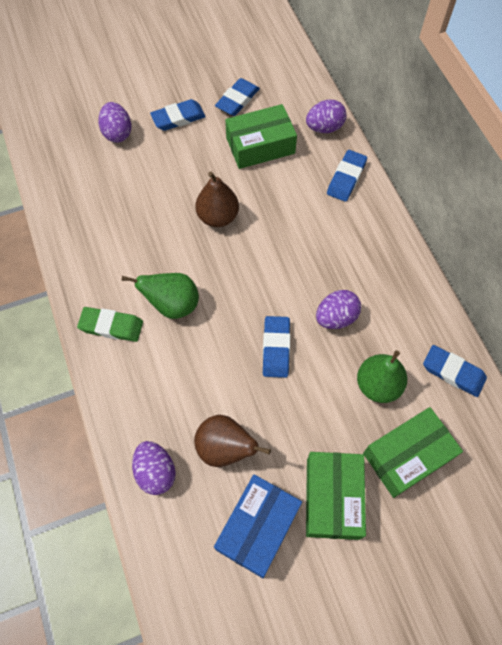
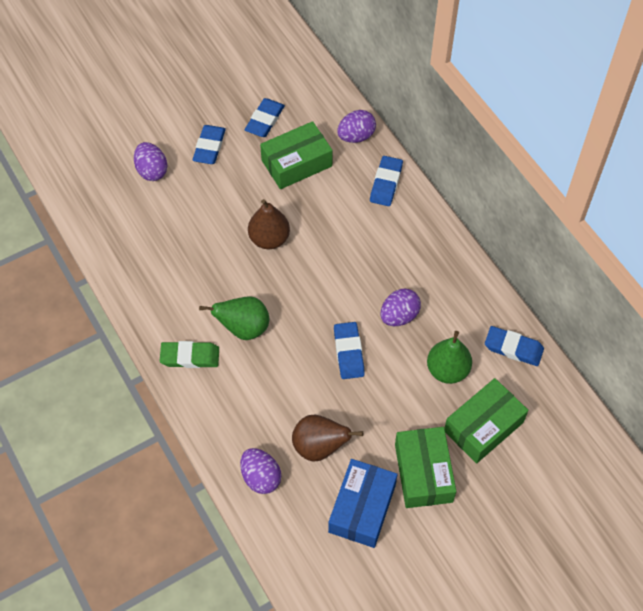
camera: 10 degrees left, 5 degrees down
blue eraser [150,99,206,131] -> blue eraser turned 45 degrees counterclockwise [192,125,226,164]

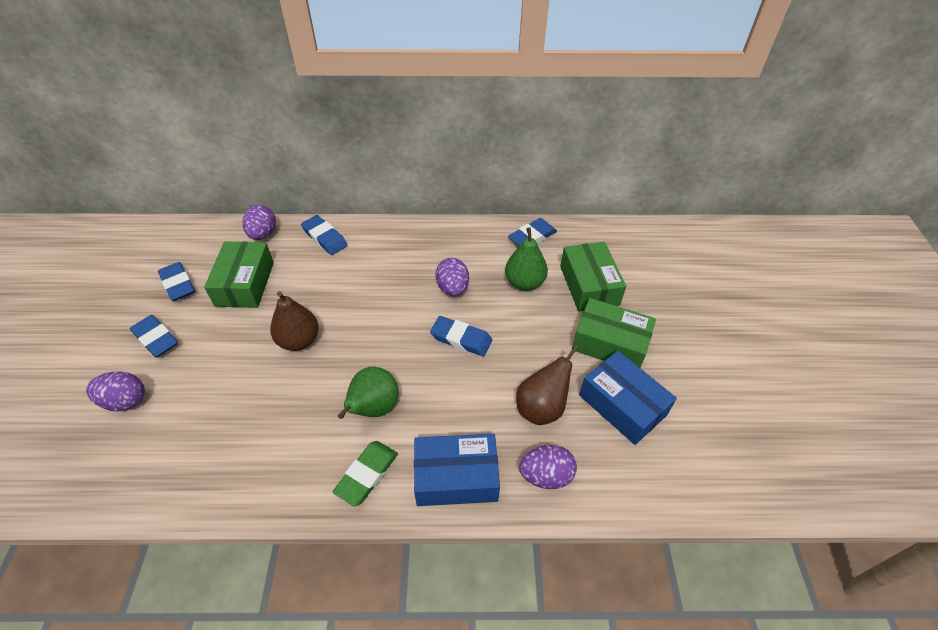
camera: 60 degrees left, 10 degrees down
none -> blue box [414,434,500,506]

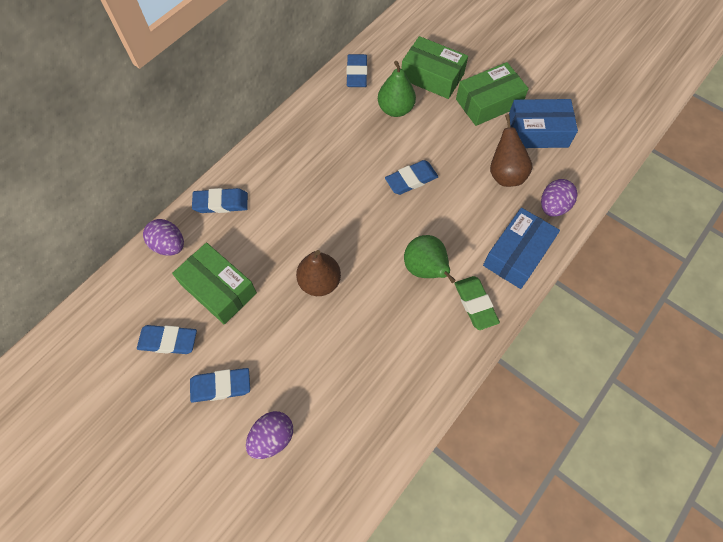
camera: 50 degrees left, 15 degrees up
purple egg [435,258,469,296] -> none

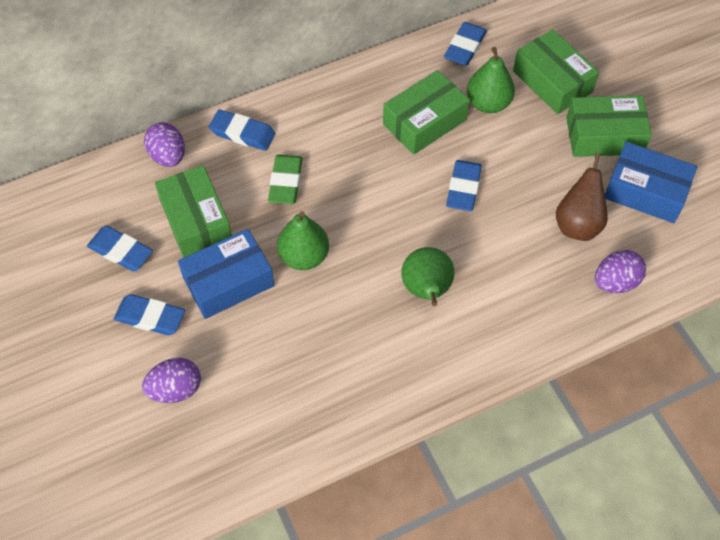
camera: 25 degrees right, 5 degrees down
brown pear [296,250,341,296] -> green pear [277,211,329,270]
blue eraser [385,160,438,195] -> blue eraser turned 75 degrees counterclockwise [446,160,482,211]
green eraser [454,276,500,330] -> green eraser moved to [268,155,303,204]
blue box [483,208,560,289] -> blue box moved to [178,229,275,319]
none -> green box [383,70,470,155]

